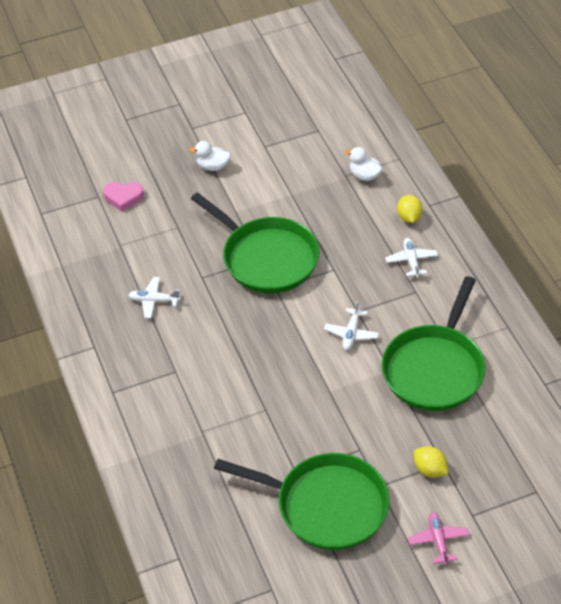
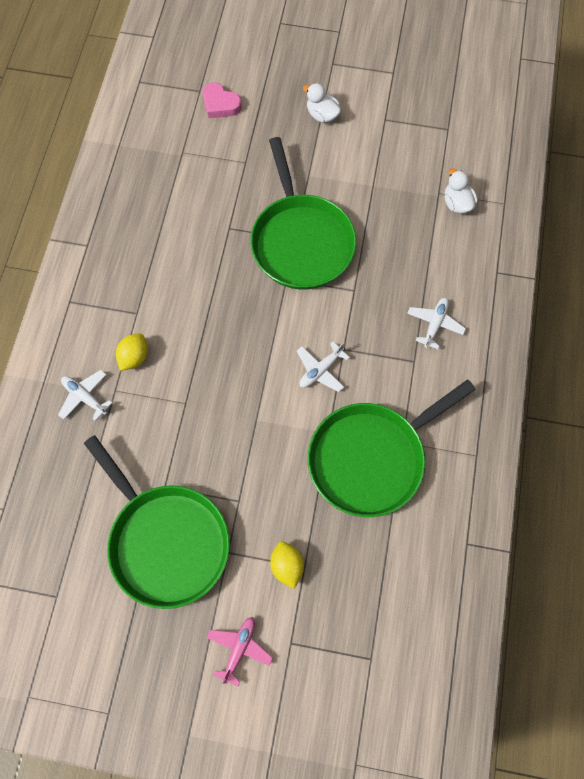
camera: 30 degrees right, 20 degrees up
white plane [128,277,180,318] -> white plane moved to [58,370,112,421]
yellow lemon [397,195,423,223] -> yellow lemon moved to [116,333,148,371]

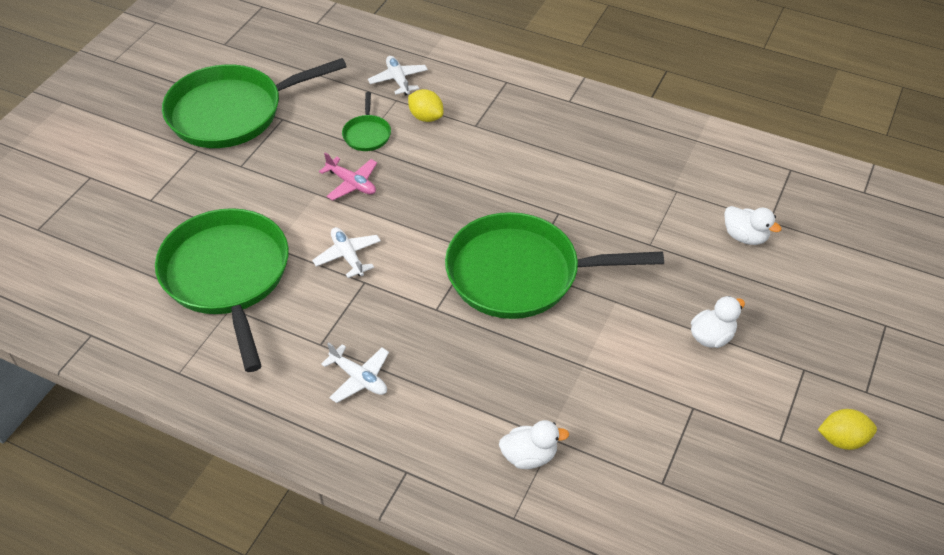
camera: 105 degrees right, 20 degrees down
white plane [58,370,112,421] -> white plane turned 75 degrees counterclockwise [368,56,428,96]
pink heart [202,83,242,118] -> white duck [724,206,782,245]
pink plane [207,617,273,686] -> pink plane moved to [319,152,377,200]
yellow lemon [270,541,304,589] -> yellow lemon moved to [818,409,877,450]
none -> green pan [342,92,391,151]

